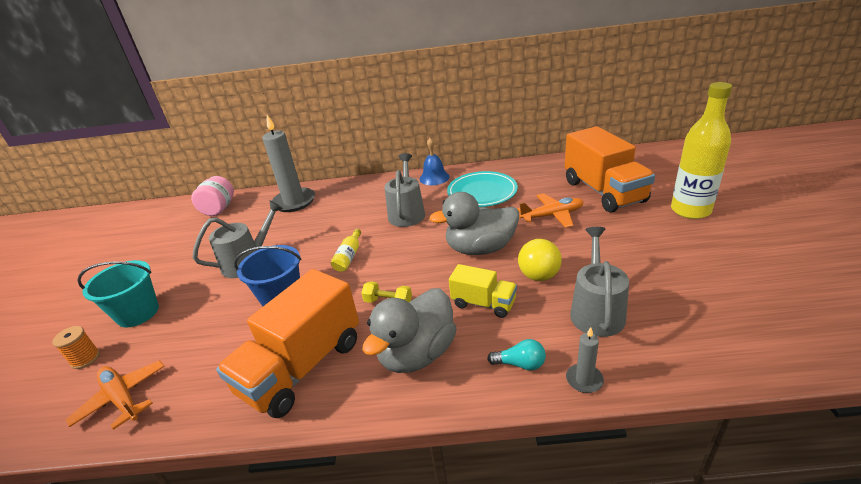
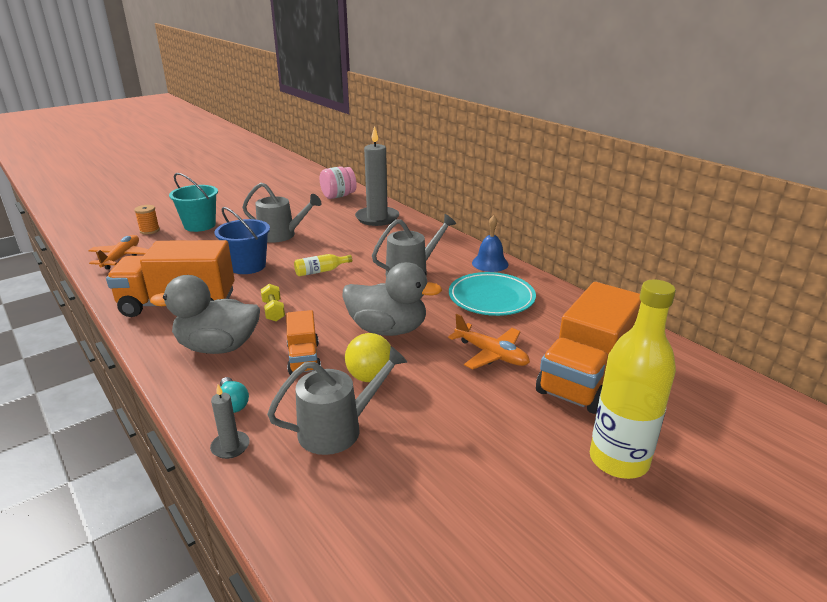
camera: 50 degrees right, 5 degrees down
grey duck [429,192,519,255] -> grey duck turned 150 degrees clockwise [342,262,442,336]
yellow truck [449,264,517,318] -> orange truck [286,310,321,375]

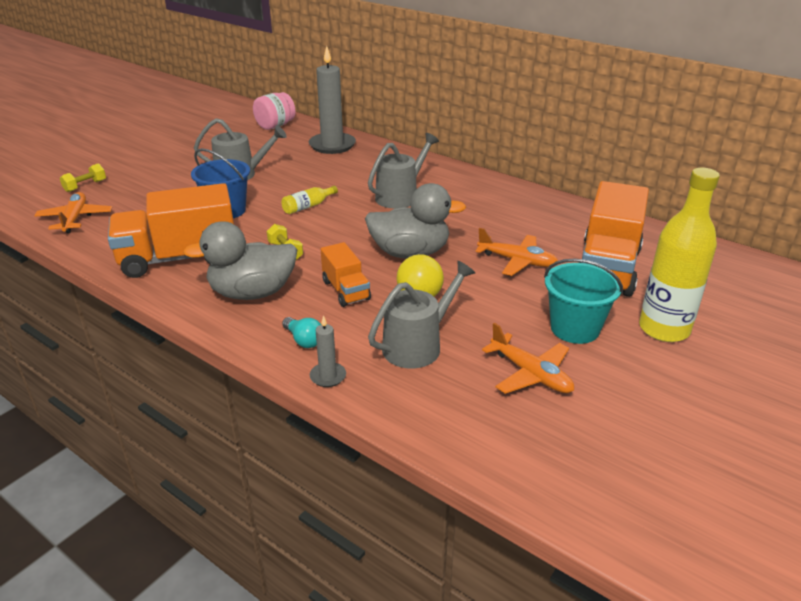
camera: 15 degrees left, 5 degrees up
orange spool [134,205,160,234] -> yellow dumbbell [60,164,106,192]
turquoise bucket [169,173,218,232] -> turquoise bucket moved to [544,259,623,344]
turquoise plate [449,272,536,316] -> none
blue bell [472,215,509,272] -> none
none -> orange plane [482,323,574,394]

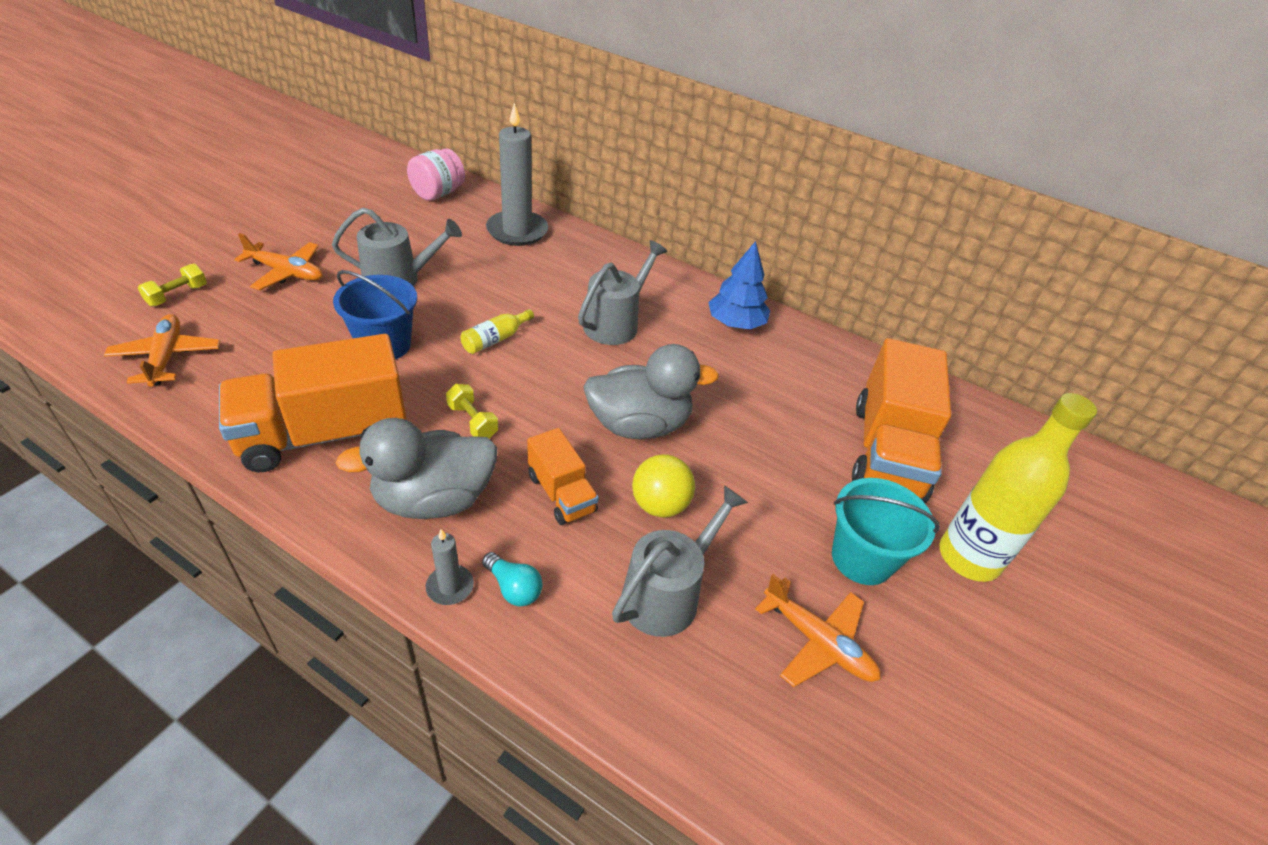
camera: 10 degrees left, 10 degrees up
grey candle [310,315,346,387] -> grey candle moved to [426,529,474,605]
orange plane [475,228,558,276] -> orange plane moved to [234,233,323,290]
none -> blue tree [708,241,770,330]

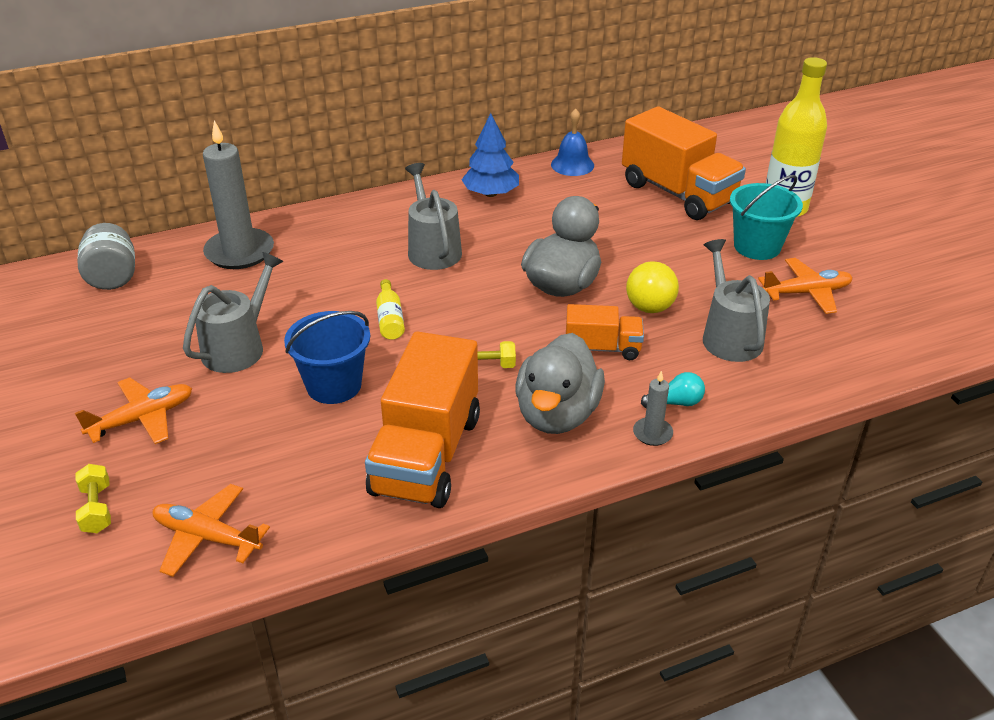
camera: 50 degrees left, 5 degrees down
pink jar [407,148,465,201] -> grey jar [78,223,135,290]
none -> blue bell [551,108,594,176]

